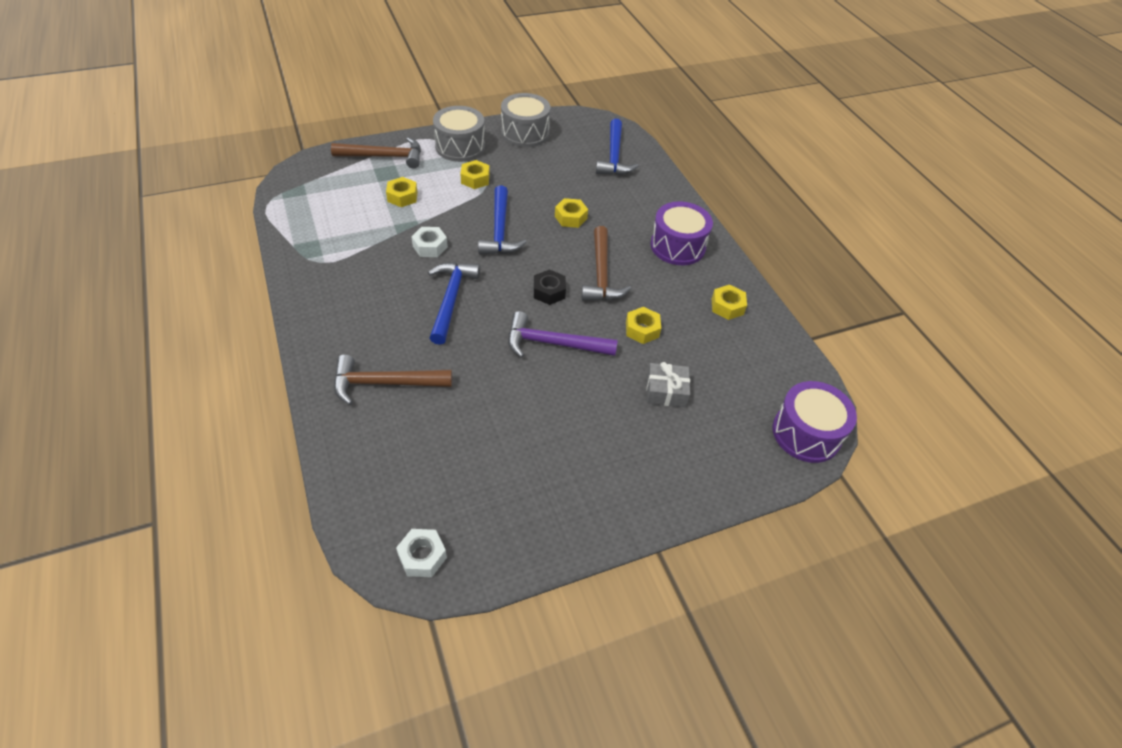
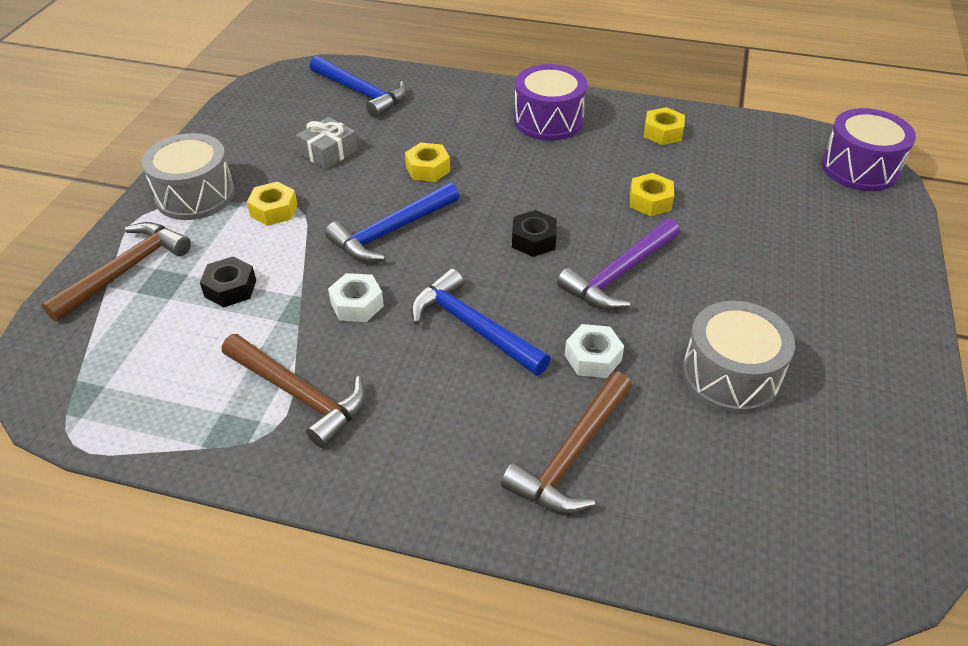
camera: 50 degrees left, 5 degrees down
yellow nut [386,177,418,207] -> black nut [200,256,256,307]
white nut [396,529,447,577] -> white nut moved to [565,324,624,378]
blue hammer [478,186,526,255] -> blue hammer turned 105 degrees clockwise [325,182,459,262]
grey drum [501,93,550,147] -> grey drum moved to [682,301,795,414]
brown hammer [581,226,631,301] -> brown hammer moved to [222,334,366,448]
grey gift [646,362,690,407] -> grey gift moved to [296,117,358,169]

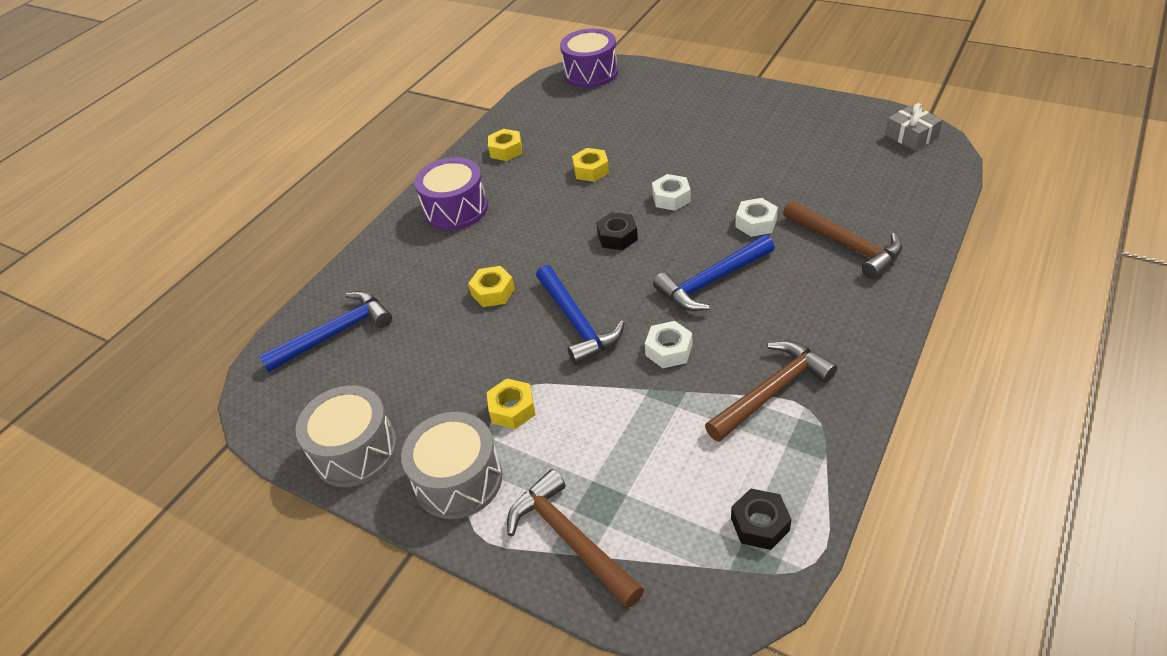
camera: 70 degrees left, 0 degrees up
black nut [200,256,256,307] -> black nut moved to [731,488,792,550]
grey gift [296,117,358,169] -> grey gift moved to [885,103,943,151]
purple hammer [557,218,680,310] -> white nut [652,174,691,211]
grey drum [682,301,795,414] -> grey drum moved to [295,385,398,487]

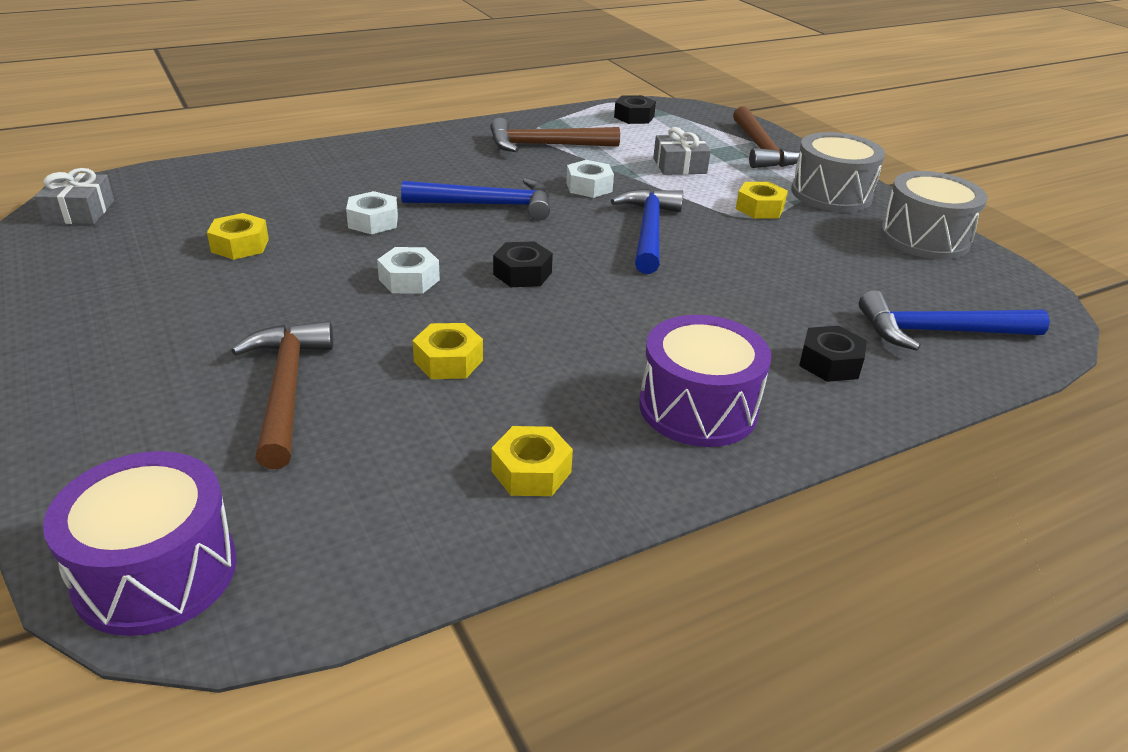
camera: 155 degrees left, 10 degrees down
yellow nut [468,266,515,307] -> yellow nut moved to [207,213,269,260]
brown hammer [783,200,902,279] -> brown hammer moved to [231,321,333,469]
none -> grey gift [653,127,711,175]
none -> black nut [799,326,867,382]

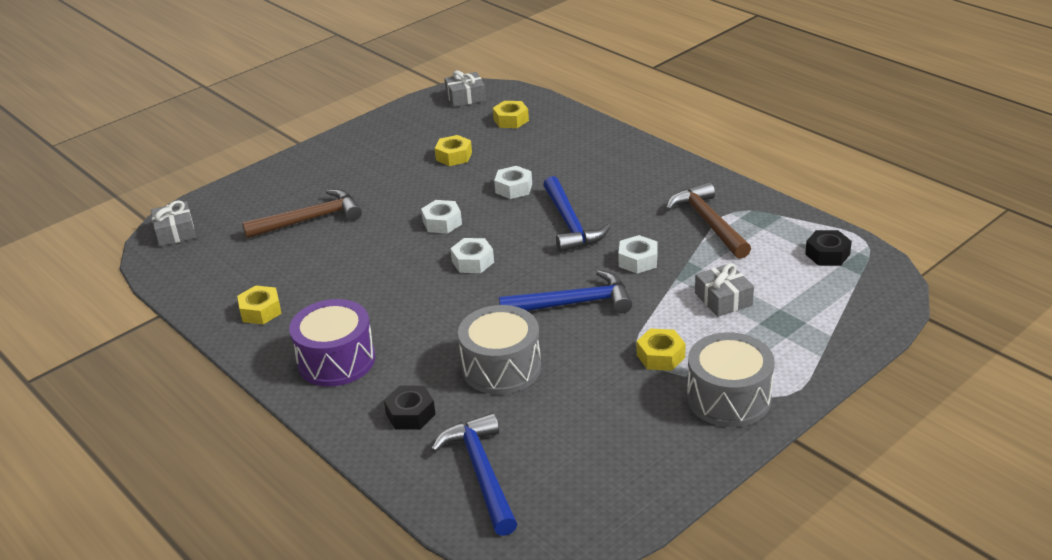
camera: 80 degrees right, 0 degrees up
purple drum [43,451,237,636] -> grey gift [151,200,196,246]
yellow nut [413,323,483,379] -> yellow nut moved to [493,101,529,128]
black nut [493,241,553,287] -> white nut [450,238,494,273]
brown hammer [733,107,800,168] -> none
grey drum [880,171,988,260] -> grey drum moved to [458,305,541,394]

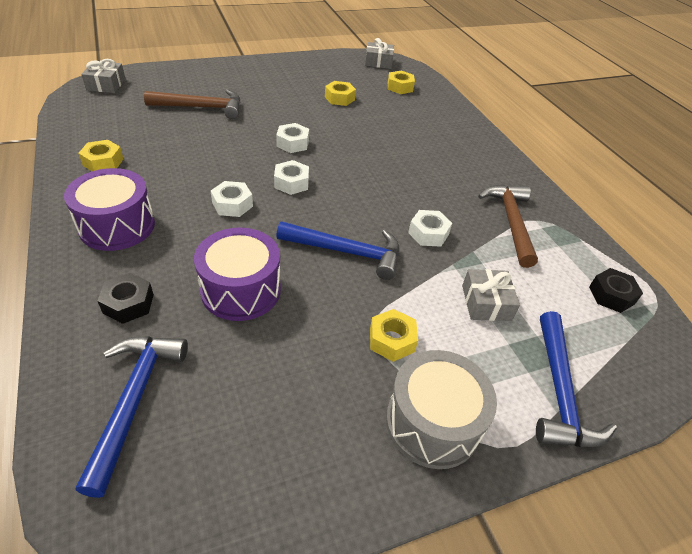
camera: 15 degrees right, 10 degrees up
grey drum [458,305,541,394] -> purple drum [194,228,281,321]
white nut [494,166,532,199] -> white nut moved to [211,181,253,217]
blue hammer [543,176,611,252] -> blue hammer moved to [536,311,617,447]

